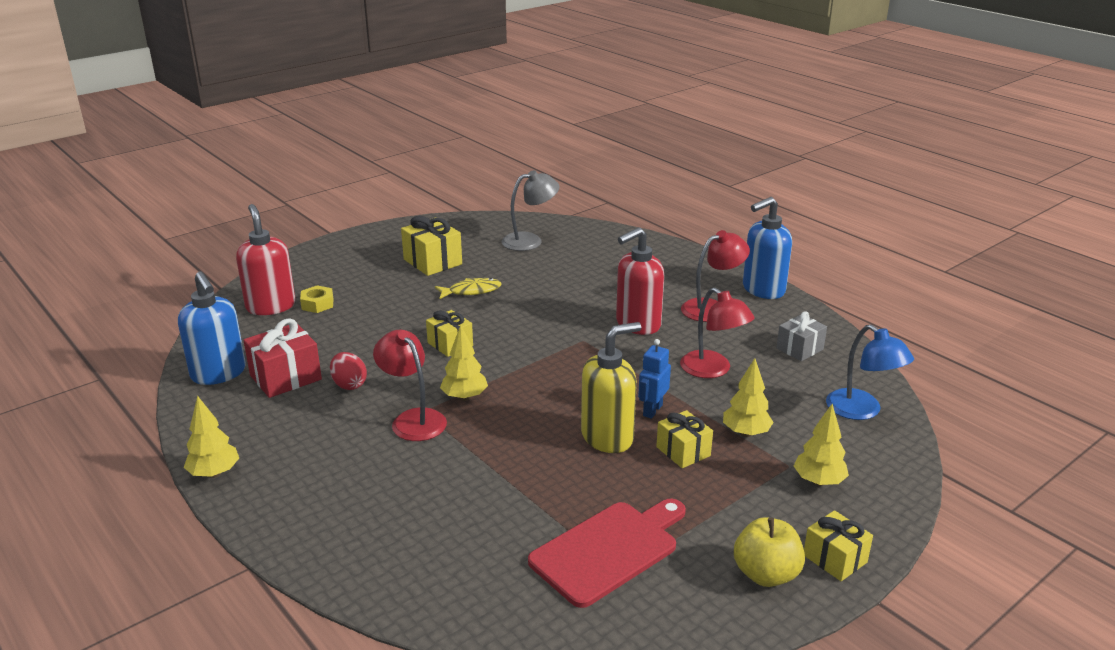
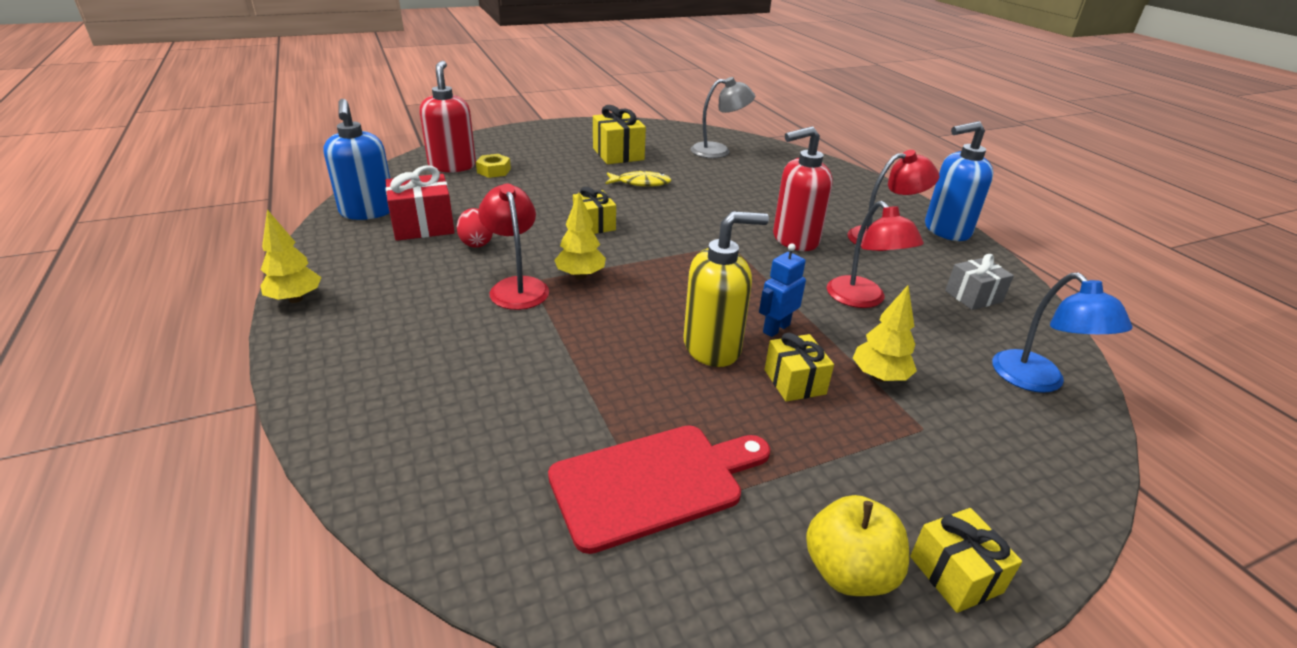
camera: 15 degrees right, 5 degrees up
yellow tree [794,404,849,486] -> none

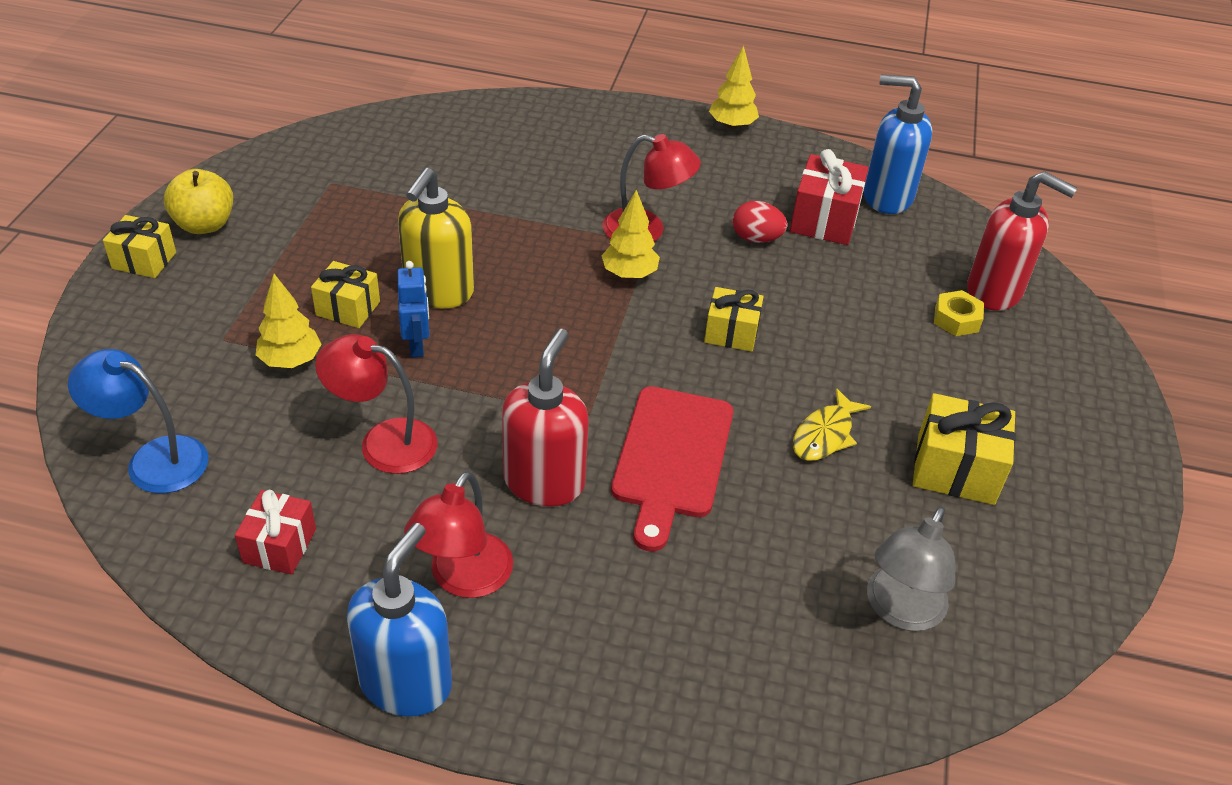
camera: 125 degrees right, 10 degrees up
red cutting board [548,425,770,554] -> red cutting board moved to [611,386,733,552]
grey gift [945,254,1014,310] -> red gift [235,490,316,575]

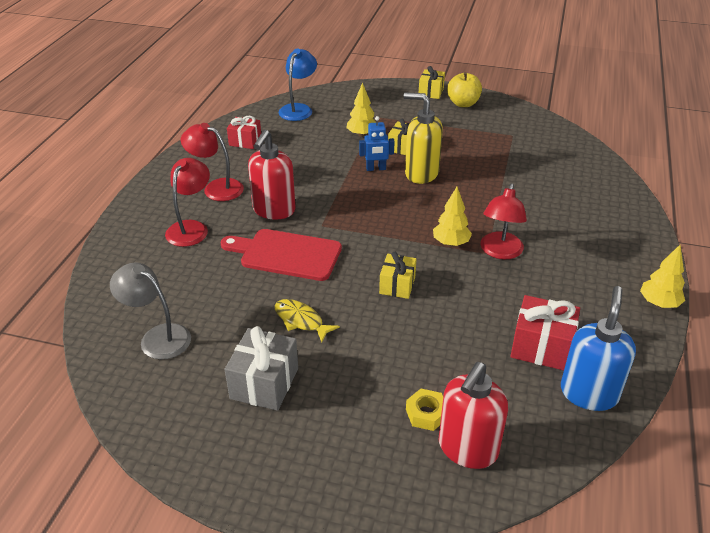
camera: 95 degrees right, 5 degrees down
red lamp [315,334,437,474] -> red lamp moved to [165,158,210,247]
blue soap dispenser [347,523,452,717] -> none
red soap dispenser [502,329,589,507] -> red soap dispenser turned 90 degrees clockwise [248,130,296,220]
red egg [733,201,787,243] -> none
yellow gift [913,393,1016,505] -> grey gift [225,326,298,411]

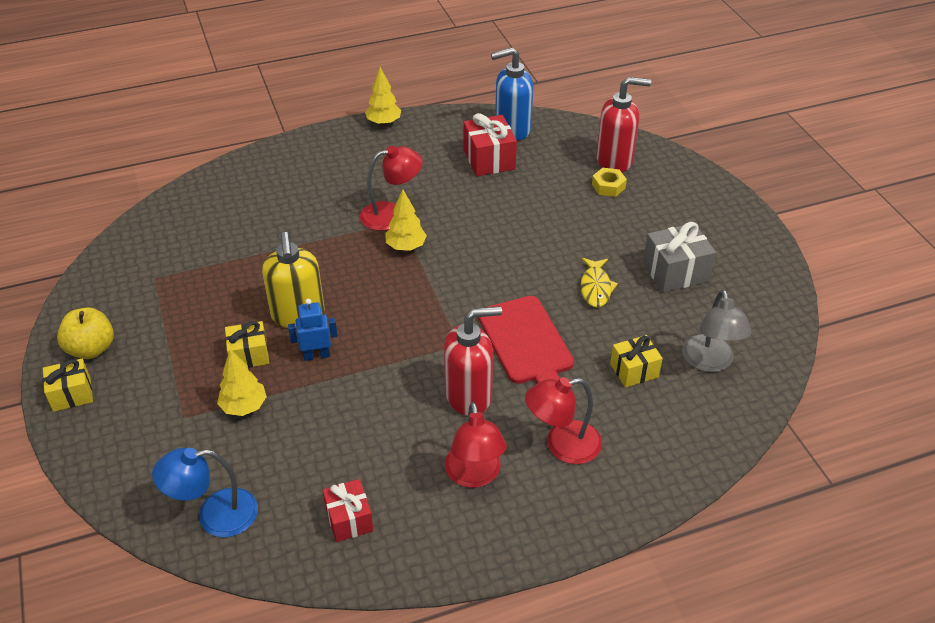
camera: 125 degrees left, 5 degrees up
blue robot [359,116,395,171] -> blue robot turned 60 degrees counterclockwise [288,299,338,361]
yellow gift [379,252,416,299] -> yellow gift moved to [610,335,663,387]

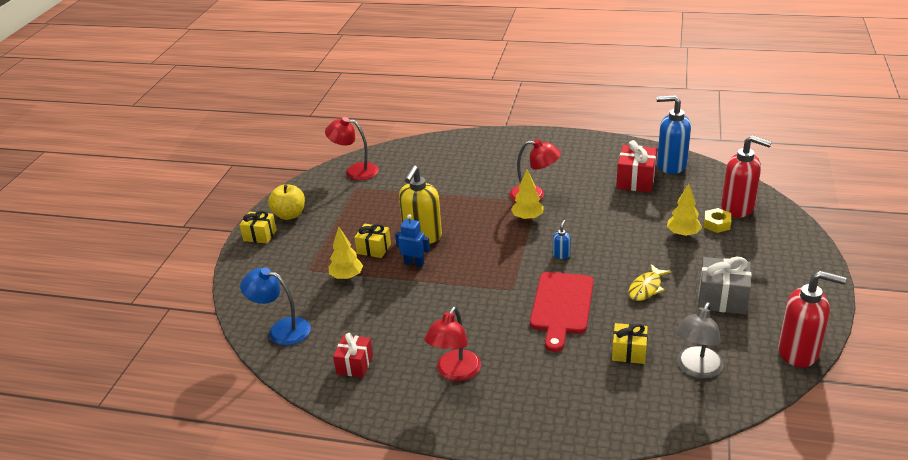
camera: 35 degrees right, 10 degrees down
yellow tree [365,67,401,126] -> yellow tree moved to [667,184,702,237]
red soap dispenser [444,306,502,416] -> red soap dispenser moved to [778,271,846,368]
red lamp [525,377,602,464] -> red lamp moved to [325,117,379,180]
none -> blue soap dispenser [553,220,571,259]

